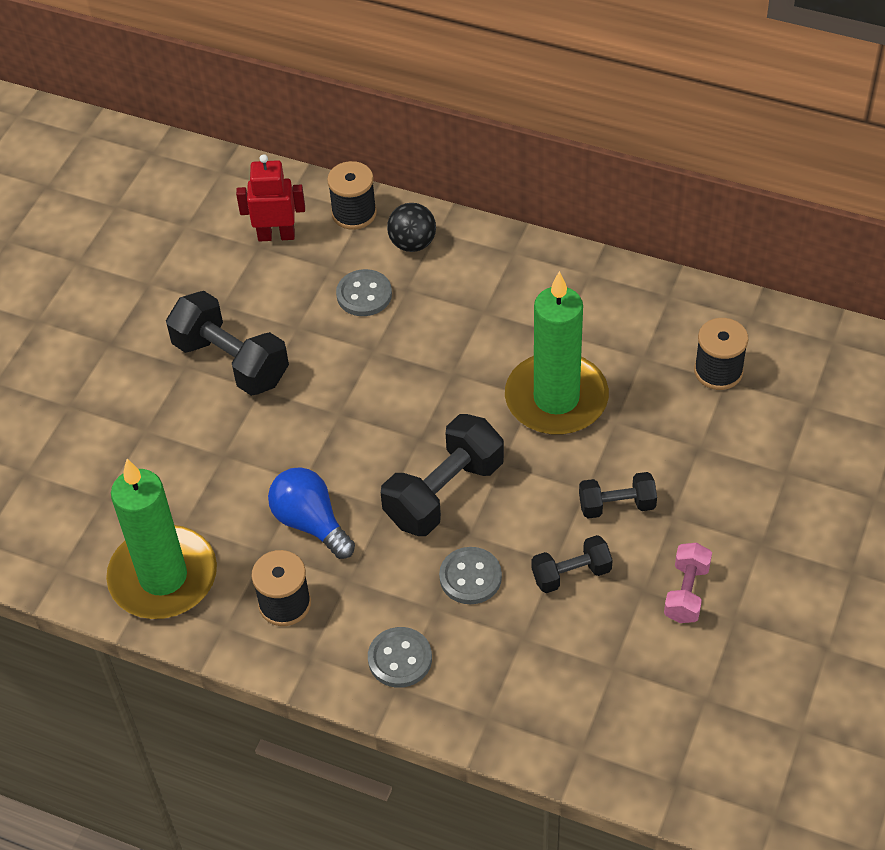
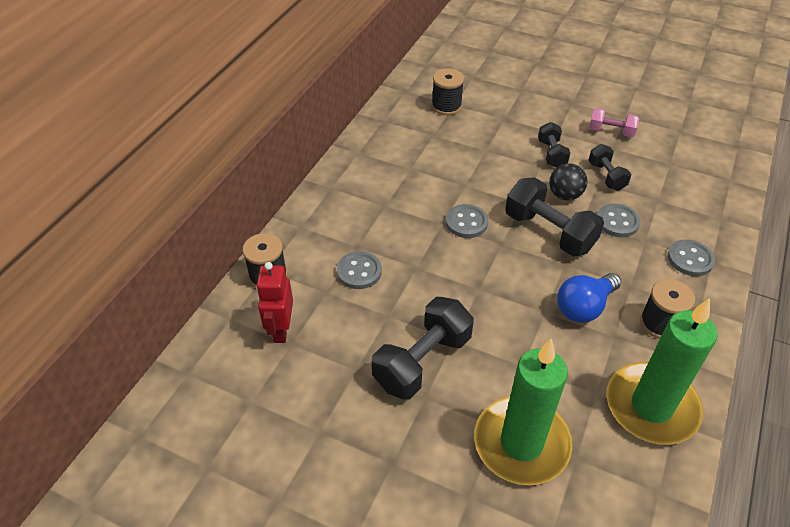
camera: 90 degrees left, 5 degrees down
black ball [387,203,436,252] -> black ball moved to [549,163,587,201]
green candle [505,271,609,435] -> green candle moved to [474,338,572,485]
none -> grey button [446,204,488,238]

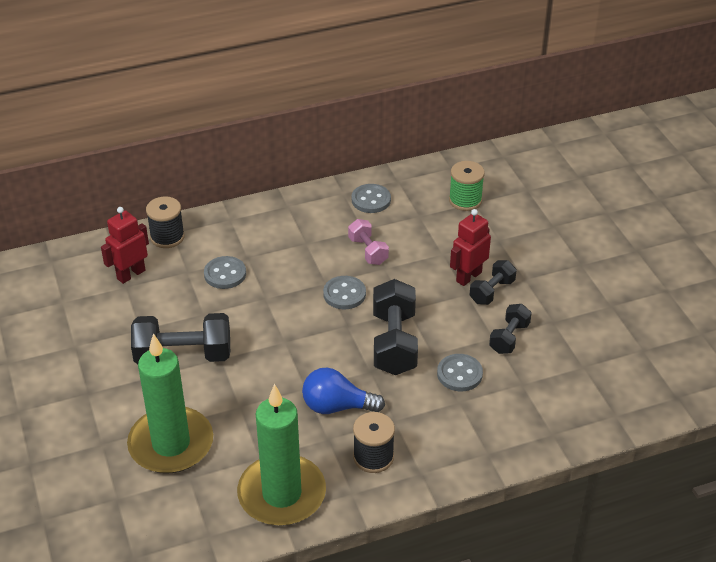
camera: 45 degrees right, 5 degrees down
black spool [432,68,464,115] -> green spool [449,161,485,211]
black ball [549,163,587,201] -> none
pink dumbbell [589,108,639,137] -> pink dumbbell moved to [348,219,389,265]
grey button [668,239,715,276] -> grey button moved to [352,184,391,213]
none -> red robot [450,209,491,286]

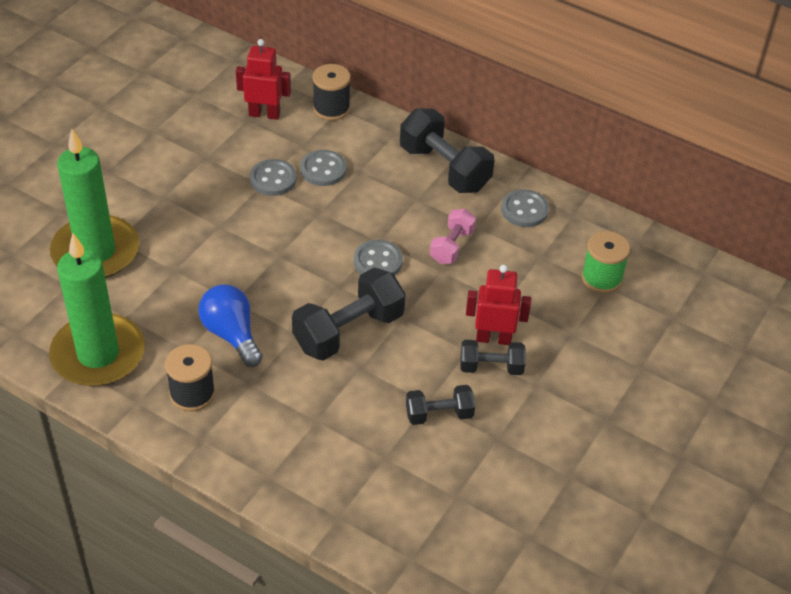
camera: 50 degrees right, 5 degrees up
black dumbbell [131,313,230,364] -> black dumbbell moved to [400,108,494,193]
grey button [437,354,483,392] -> grey button moved to [250,159,297,196]

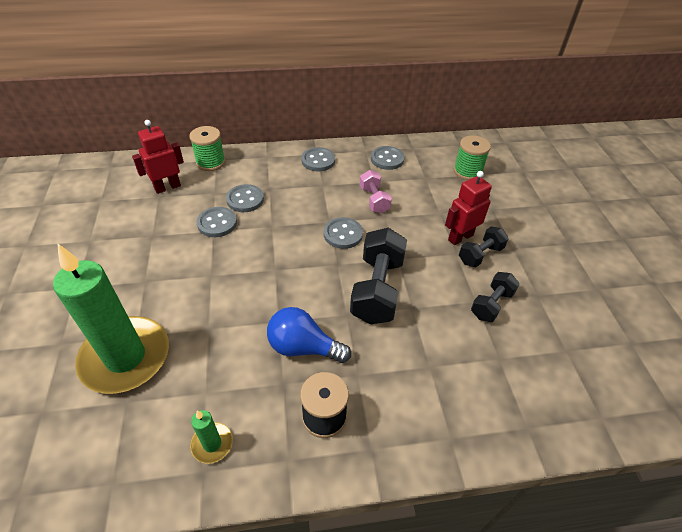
camera: 40 degrees left, 0 degrees up
green candle [49,233,145,386] -> green candle [190,410,233,464], size x0.42
black spool [313,64,351,121] -> green spool [189,126,225,171]
black dumbbell [400,108,494,193] -> grey button [301,147,335,171]

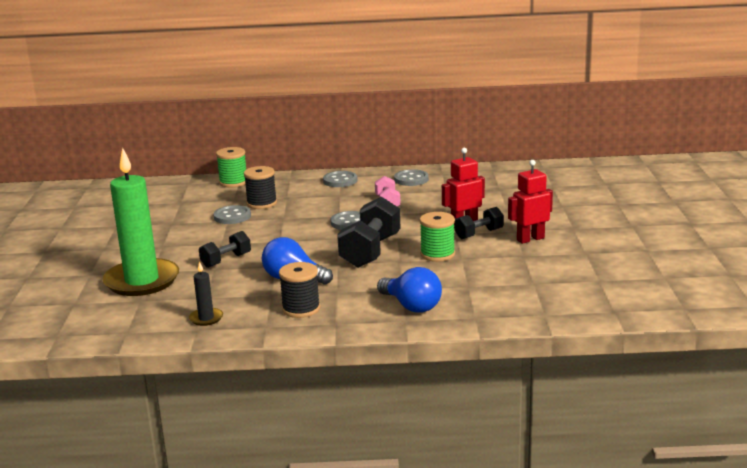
camera: 10 degrees right, 25 degrees down
red robot [132,120,184,194] -> red robot moved to [508,160,553,244]
green candle [190,410,233,464] -> black candle [189,261,223,326]
grey button [226,184,264,212] -> black spool [244,166,277,209]
green spool [454,135,491,180] -> green spool moved to [420,212,455,262]
black dumbbell [471,272,520,322] -> black dumbbell moved to [199,231,251,268]
none -> blue light bulb [377,267,442,313]

